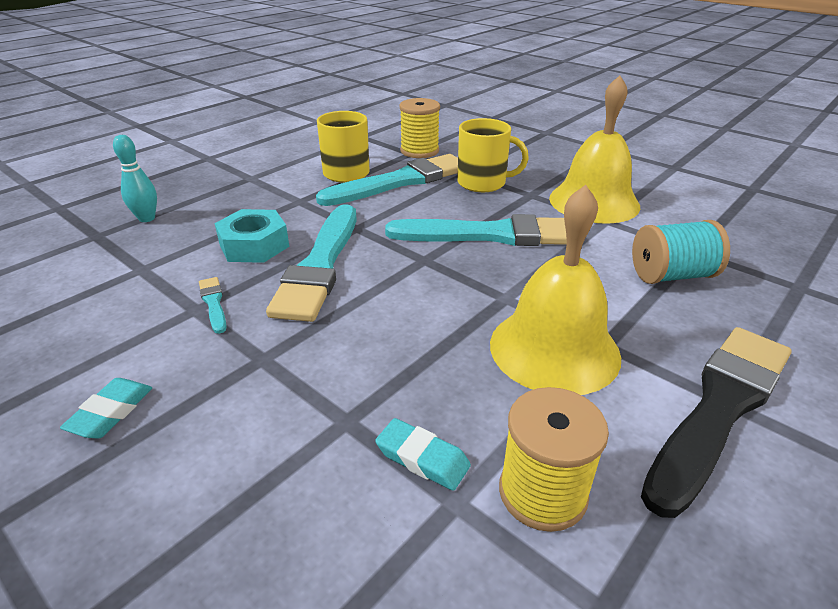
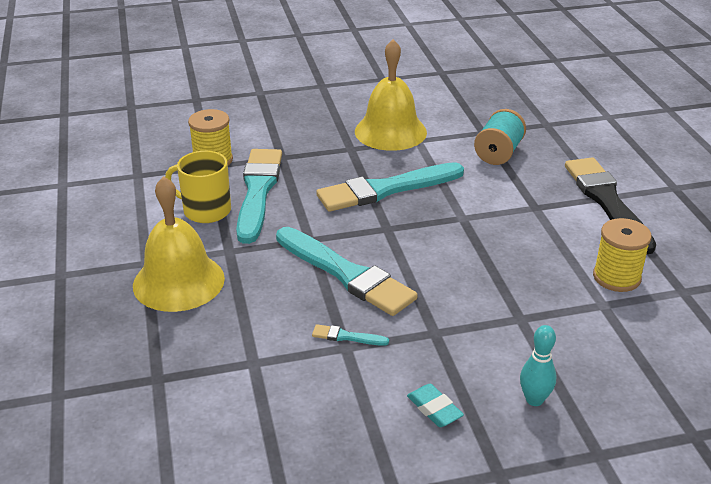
camera: 55 degrees left, 0 degrees up
turquoise bowling pin [113,135,157,222] -> turquoise bowling pin moved to [520,325,556,406]
turquoise nut [214,209,289,263] -> none
turquoise eraser [375,418,471,491] -> none
turquoise brush [385,214,567,246] -> turquoise brush turned 150 degrees counterclockwise [316,162,464,212]
yellow mug [457,118,529,192] -> none
yellow bell [490,185,621,395] -> yellow bell moved to [133,176,225,312]

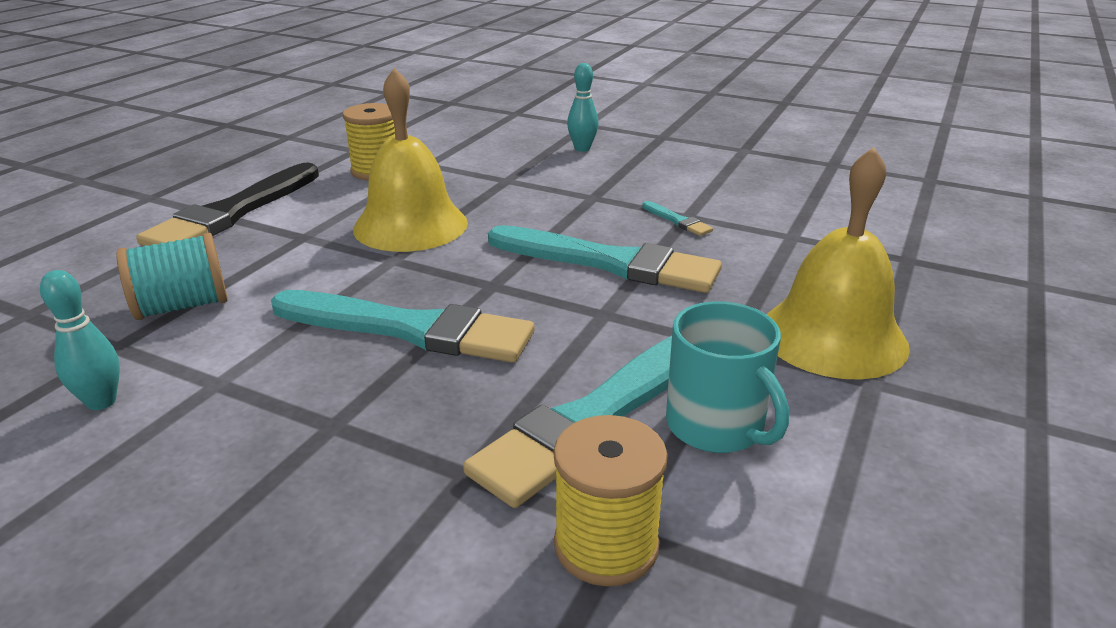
camera: 140 degrees left, 5 degrees down
yellow mug [165,151,231,223] -> turquoise mug [666,301,789,453]
turquoise brush [276,227,418,316] -> turquoise brush turned 120 degrees clockwise [488,225,722,293]
yellow bell [355,39,427,151] -> yellow bell moved to [353,68,468,252]
turquoise eraser [407,384,464,427] -> none
none -> turquoise bowling pin [40,270,120,410]

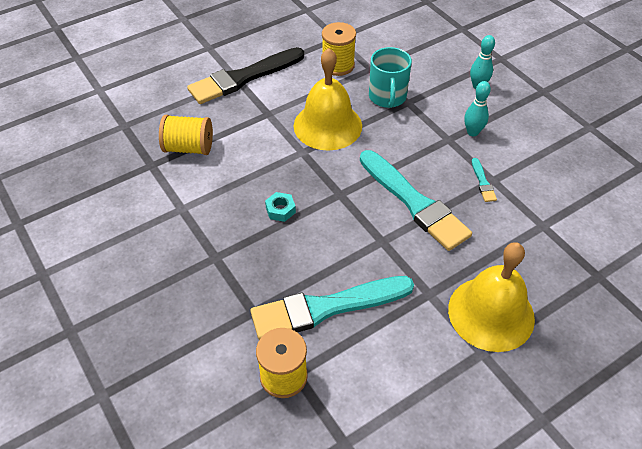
camera: 30 degrees right, 20 degrees up
turquoise bowling pin [40,270,120,410] -> turquoise bowling pin moved to [464,81,491,136]
turquoise spool [116,233,228,320] -> yellow spool [159,115,213,155]
turquoise brush [271,290,534,363] -> turquoise nut [265,192,296,222]
turquoise mug [666,301,789,453] -> turquoise mug moved to [369,47,412,108]

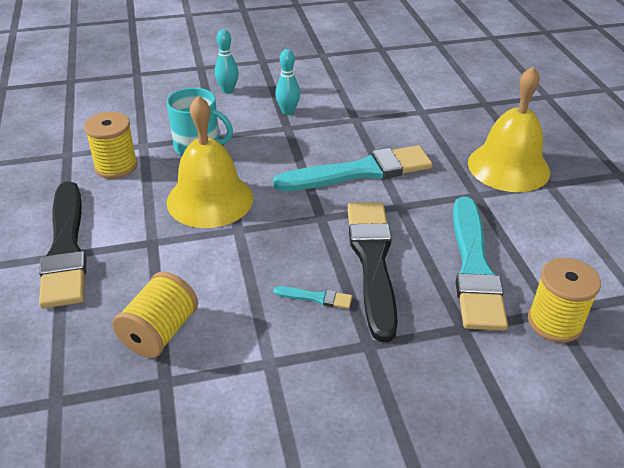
camera: 70 degrees left, 10 degrees down
turquoise nut [265,192,296,222] -> none
turquoise brush [472,158,497,202] -> turquoise brush moved to [273,286,352,309]
none -> black brush [347,202,398,342]

